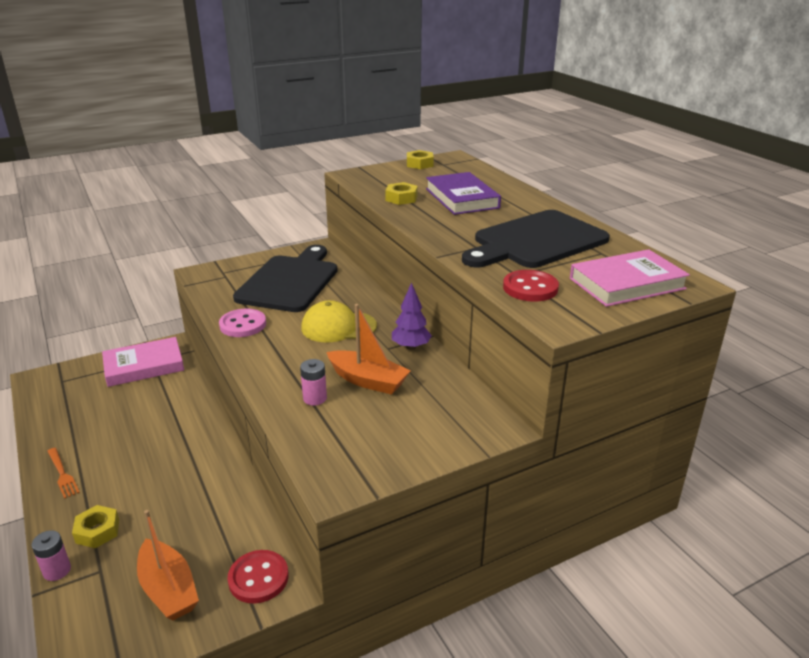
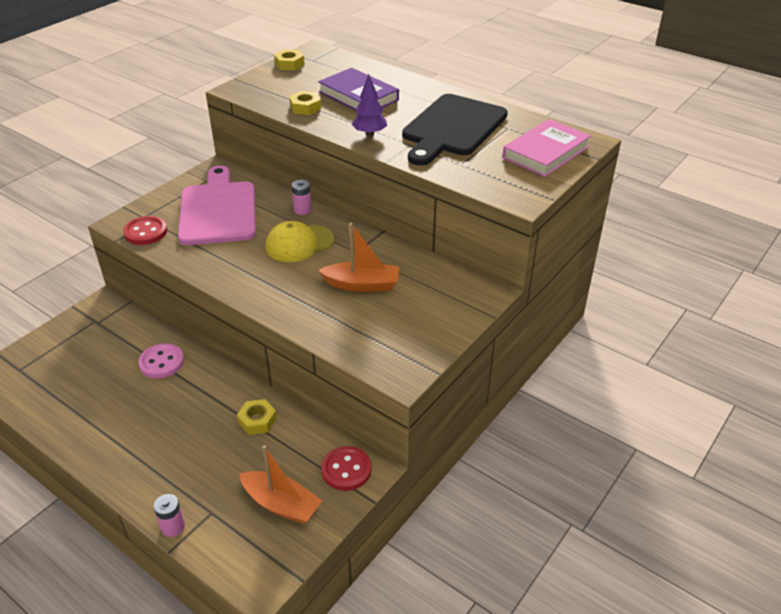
camera: 25 degrees left, 10 degrees up
orange fork [47,448,80,499] -> none
yellow nut [72,505,119,548] -> yellow nut moved to [237,399,277,435]
pink book [102,337,184,387] -> none
pink button [219,308,266,337] -> pink button moved to [138,343,184,378]
black cutting board [233,245,338,312] -> pink cutting board [178,166,256,245]
pink battery [300,359,327,406] -> pink battery moved to [292,180,312,215]
purple tree [392,282,432,350] -> purple tree moved to [352,74,387,136]
red button [503,270,559,302] -> red button moved to [123,216,167,245]

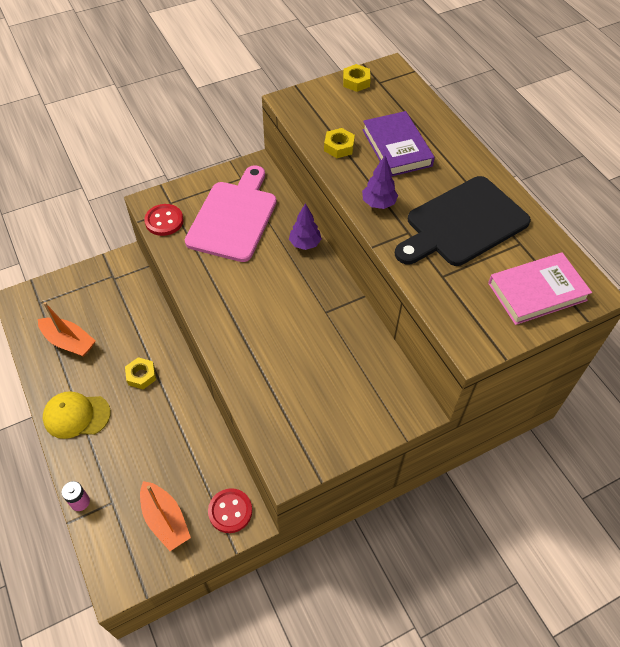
camera: 25 degrees right, 15 degrees up
pink button [138,343,184,378] -> none
yellow nut [237,399,277,435] -> yellow nut moved to [125,357,156,389]
yellow cap [265,221,334,262] -> yellow cap moved to [43,391,111,439]
pink battery [292,180,312,215] -> purple tree [289,203,322,250]
orange boat [318,223,399,292] -> orange boat moved to [38,302,96,357]

